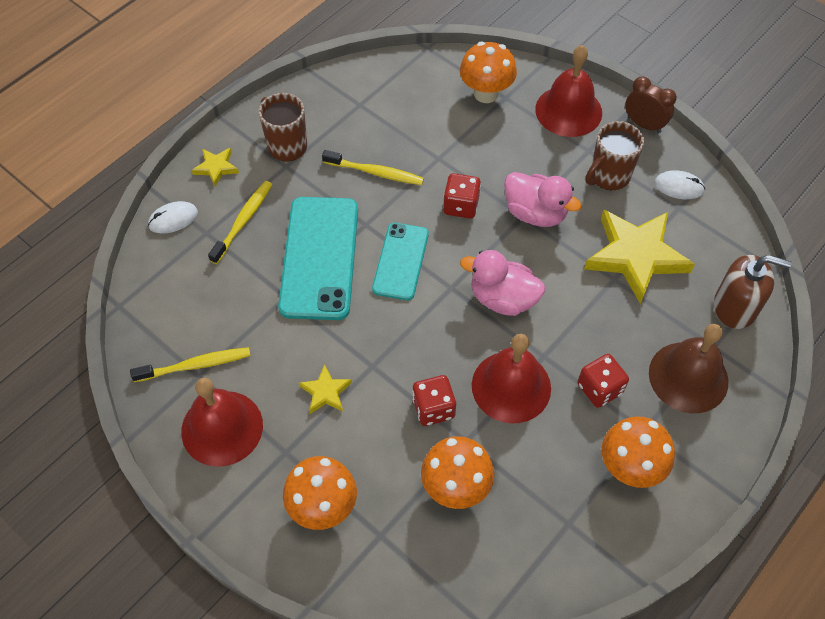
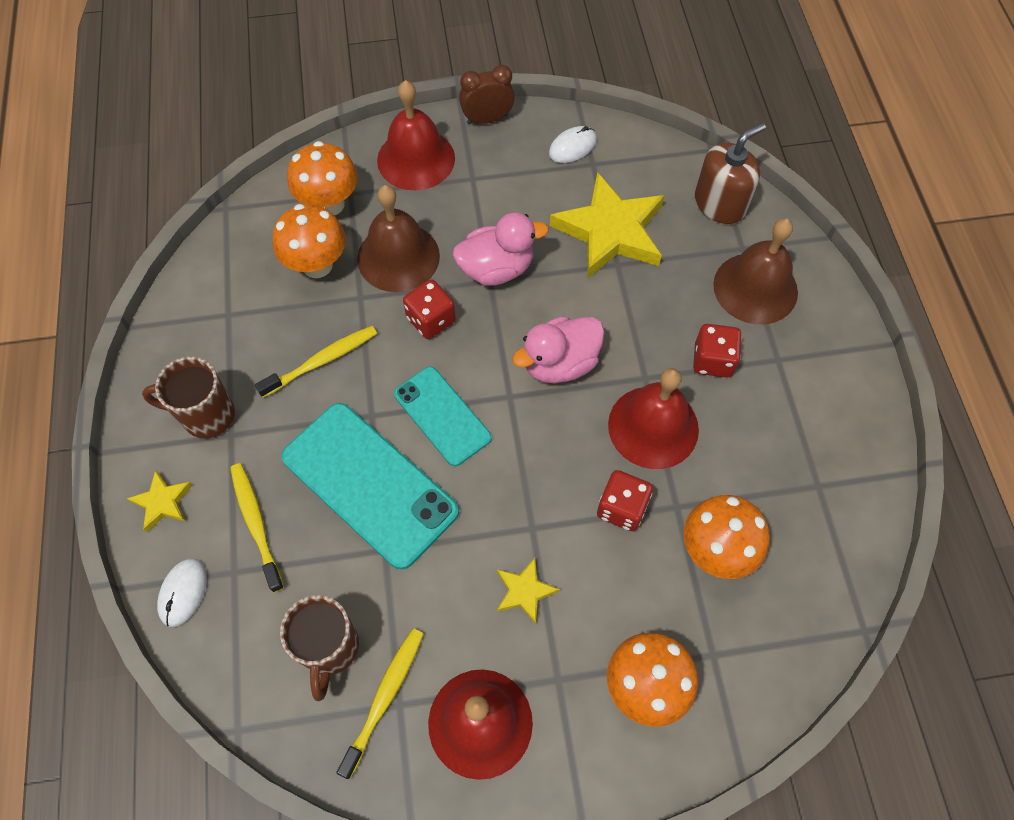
camera: 50 degrees left, 5 degrees up
brown mug [586,121,644,190] -> brown mug moved to [280,595,359,701]
orange mushroom [602,416,675,488] -> orange mushroom moved to [273,204,346,278]
none -> brown bell [357,185,440,292]

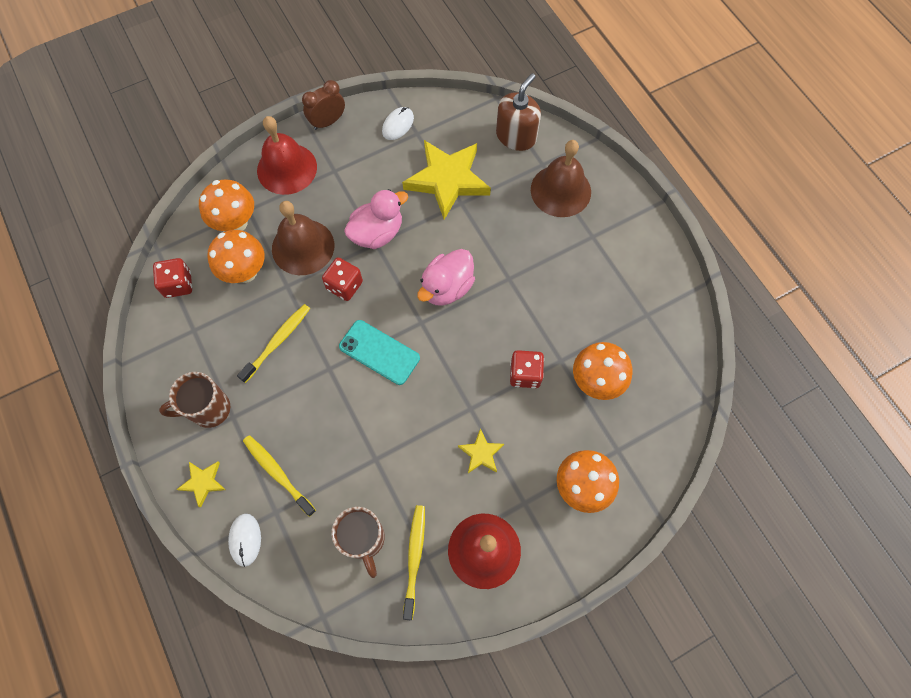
camera: 20 degrees left, 5 degrees up
turquoise phone [281,403,459,570] -> none
red bell [608,368,699,469] -> none
red dice [693,324,742,378] -> red dice moved to [153,258,192,298]

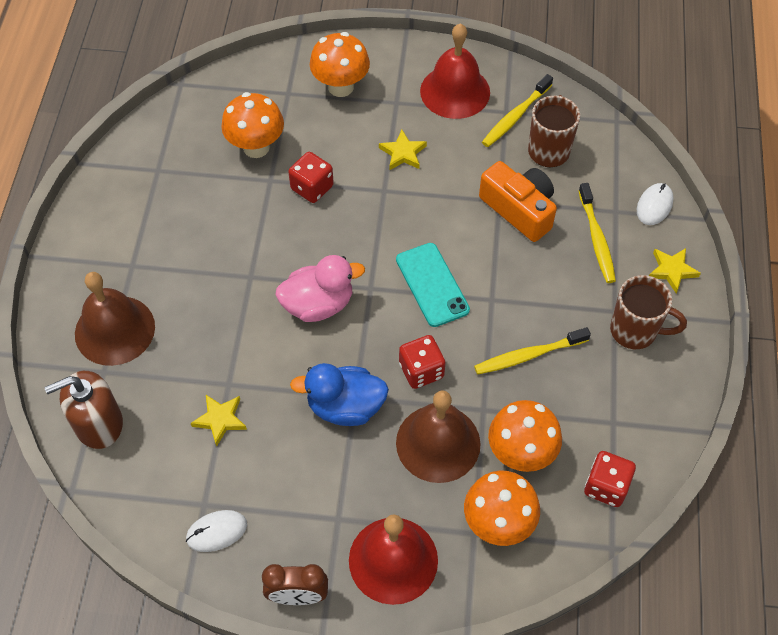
camera: 145 degrees left, 10 degrees down
pink duck [344,189,408,249] -> blue duck [290,363,389,426]
yellow star [402,140,491,220] -> yellow star [191,395,247,447], size x0.46
none -> orange camera [479,161,557,242]

